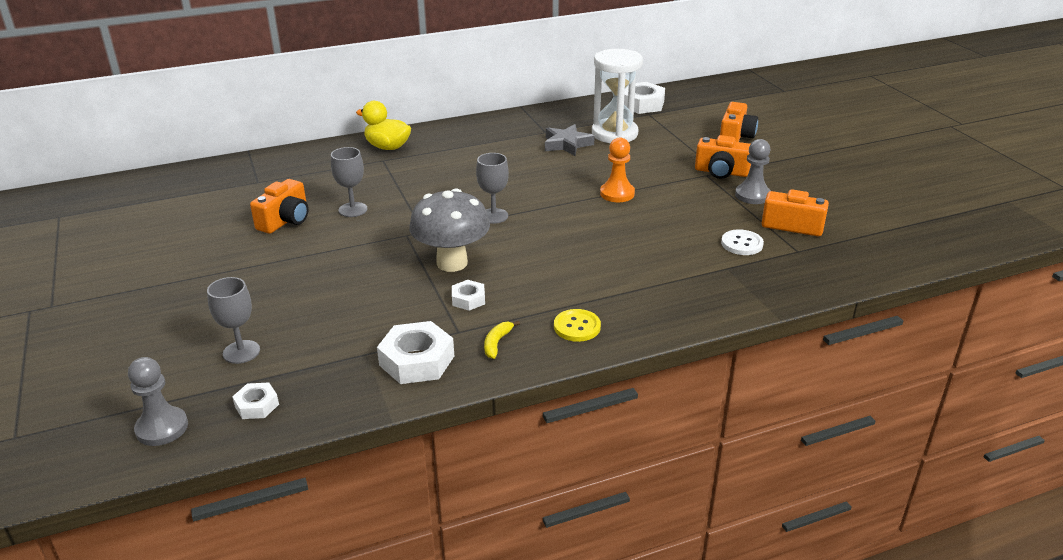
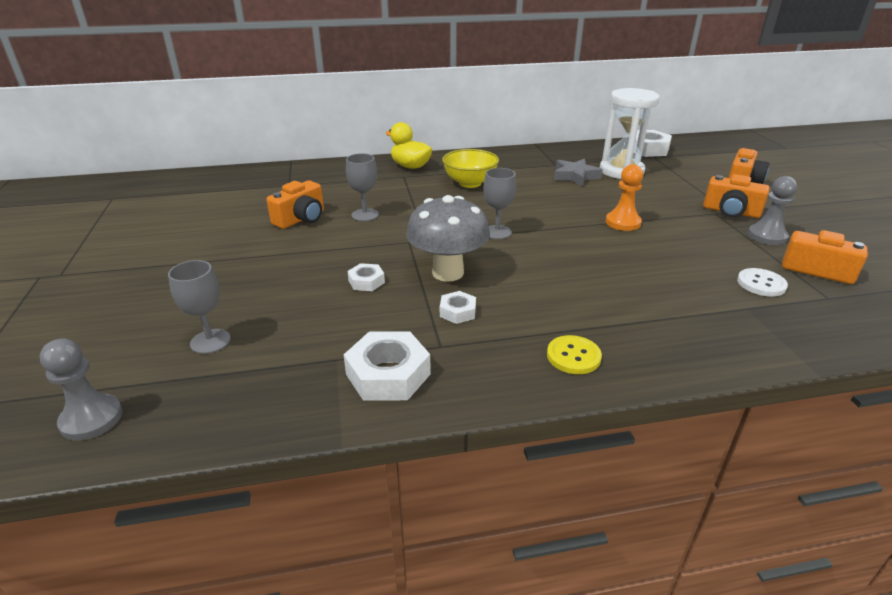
camera: 10 degrees right, 0 degrees up
white nut [232,383,279,419] -> white nut moved to [348,263,385,291]
yellow banana [484,321,520,359] -> none
none -> yellow bowl [442,149,499,188]

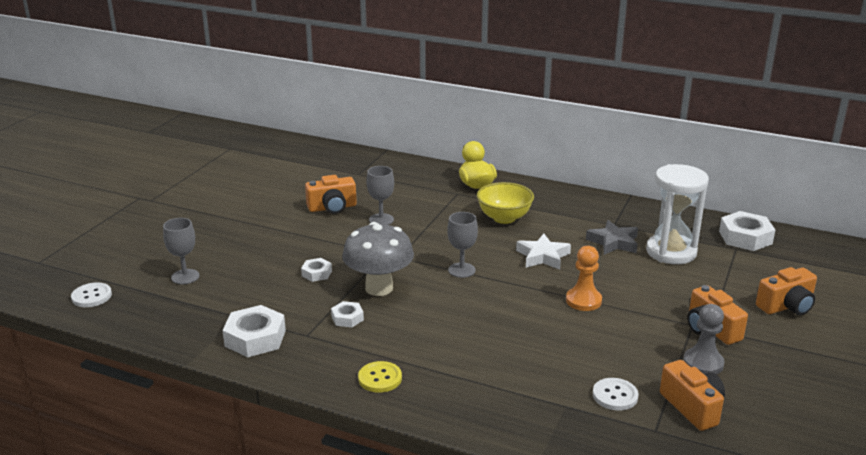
camera: 35 degrees right, 5 degrees down
grey pawn [40,338,123,441] -> white button [71,282,112,307]
none -> white star [516,234,571,270]

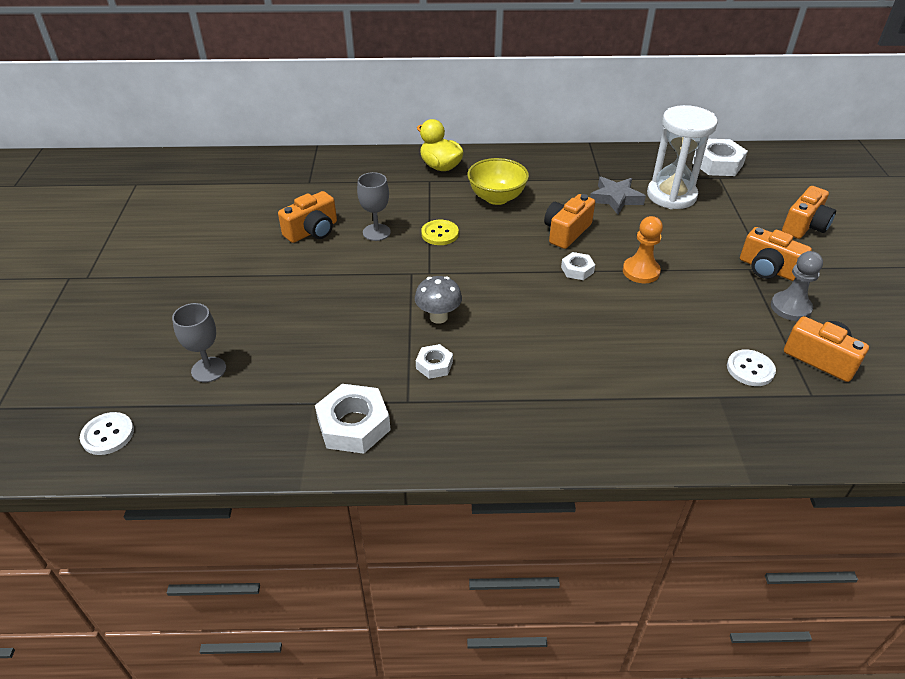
camera: 25 degrees left, 15 degrees up
white nut [301,258,332,282] -> white nut moved to [561,252,595,280]
grey mushroom [342,222,414,296] -> grey mushroom [415,276,462,324], size x0.59
yellow button [358,361,402,393] -> yellow button moved to [421,220,459,245]
grey goblet [447,212,478,278] -> none
white star [516,234,571,270] -> orange camera [544,194,595,249]

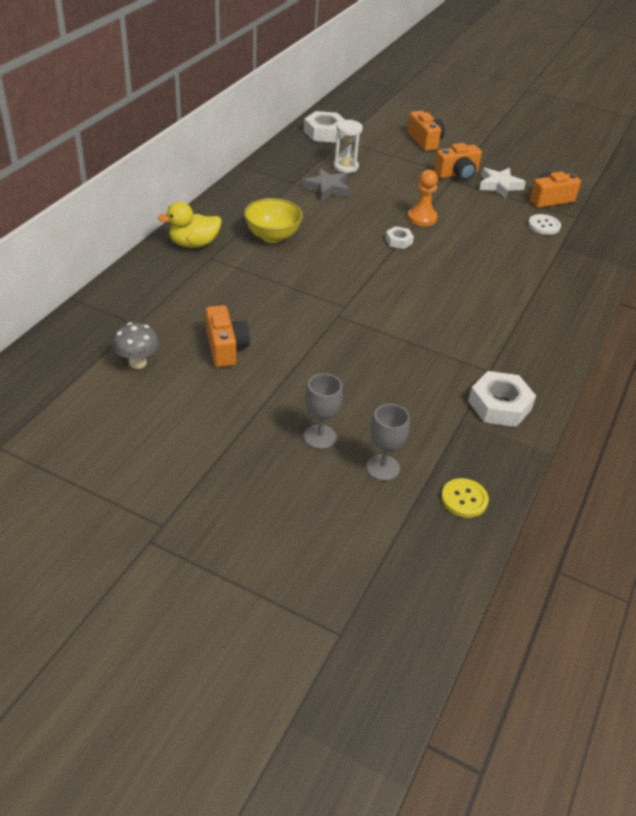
camera: 65 degrees left, 0 degrees up
white button [80,412,134,455] -> none
grey goblet [357,172,391,241] -> grey goblet moved to [304,373,343,449]
grey mushroom [415,276,462,324] -> grey mushroom moved to [113,322,159,369]
white nut [416,344,453,379] -> none
yellow button [421,220,459,245] -> yellow button moved to [441,478,489,518]
orange camera [544,194,595,249] -> none
white hourglass [647,105,718,209] -> white hourglass [333,120,363,173], size x0.61
grey pawn [771,251,823,321] -> white star [479,168,526,198]

